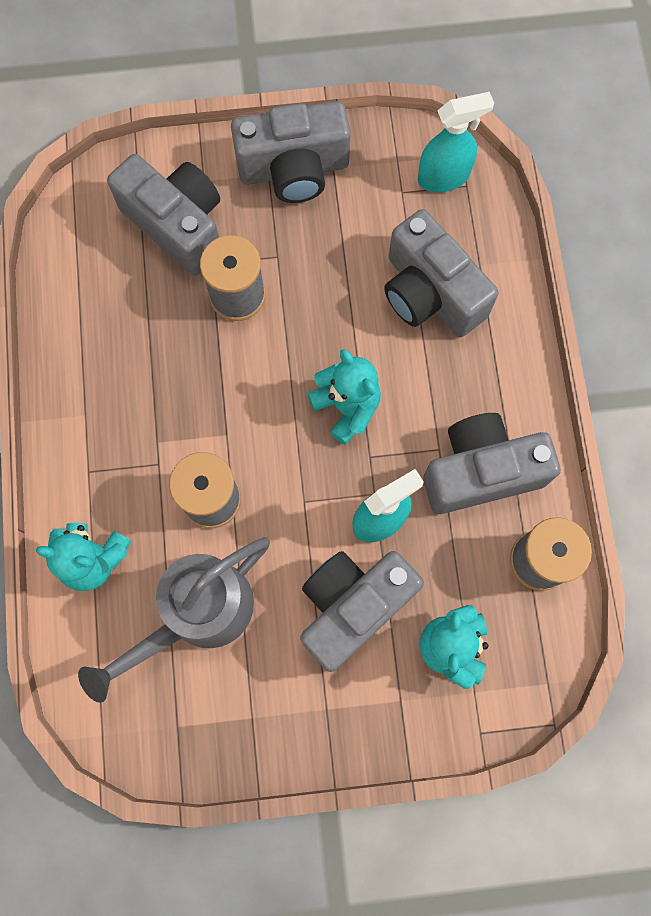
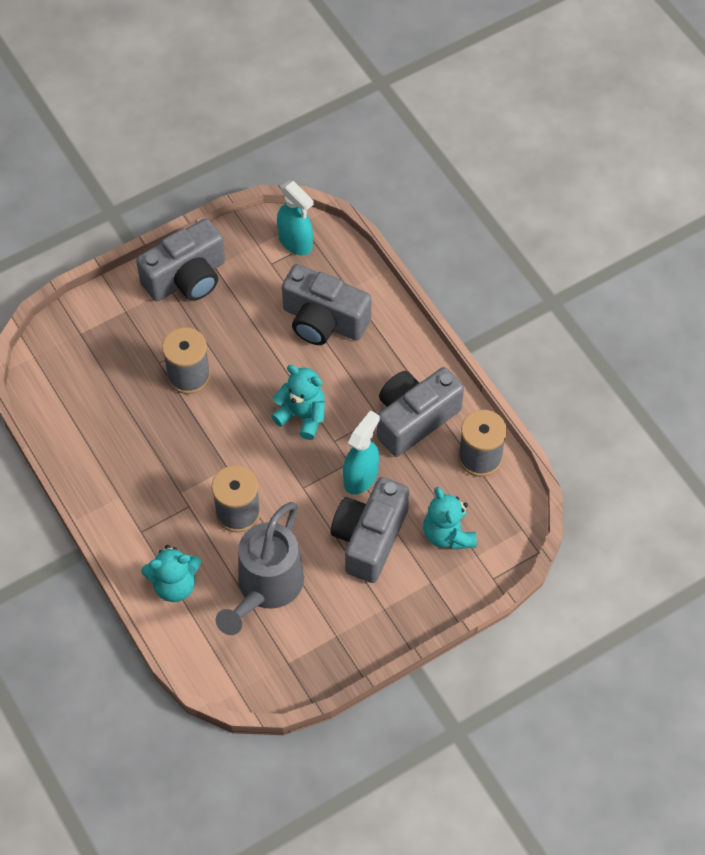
camera: 25 degrees left, 15 degrees down
grey camera [107,154,220,276] -> none
turquoise spray bottle [418,92,494,193] -> turquoise spray bottle turned 90 degrees clockwise [277,181,314,256]

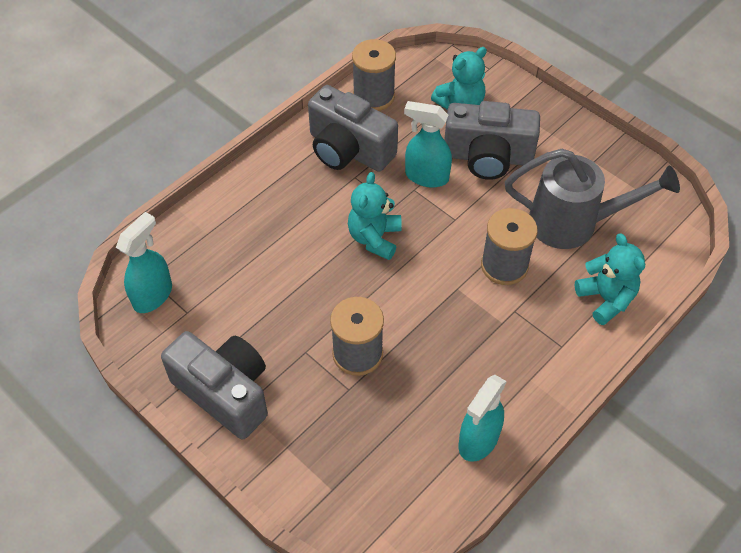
camera: 105 degrees left, 5 degrees down
grey camera [282,264,372,345] -> none
none -> turquoise spray bottle [459,375,507,462]

